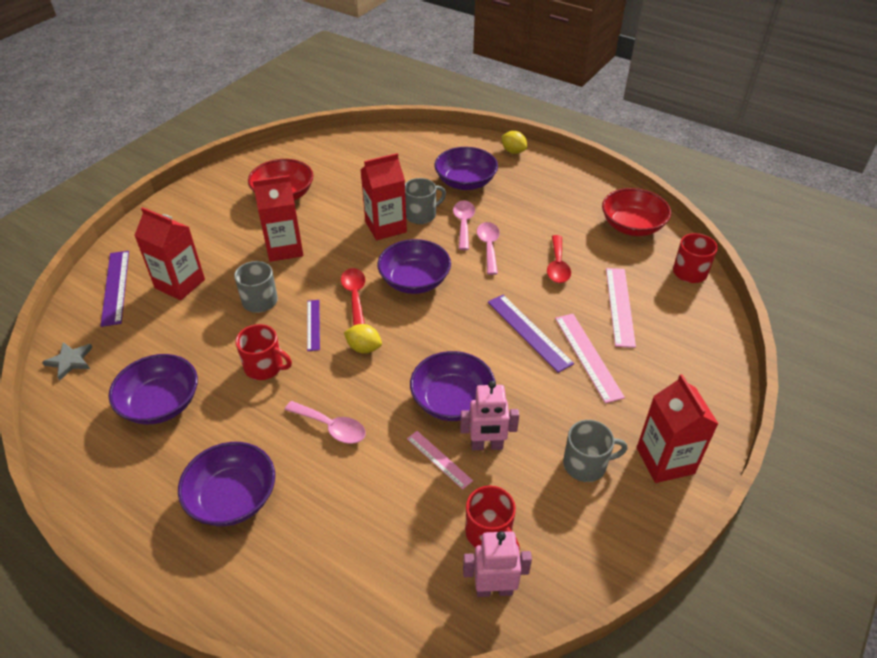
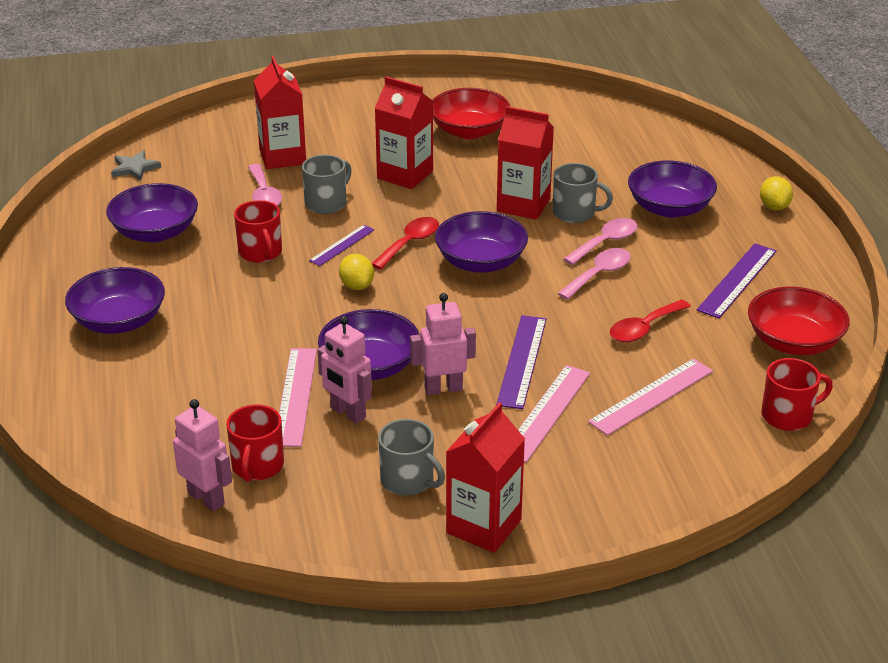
camera: 45 degrees right, 10 degrees down
purple ruler [101,251,129,327] -> purple ruler moved to [697,243,777,318]
pink spoon [285,401,366,444] -> pink spoon moved to [248,164,282,206]
pink ruler [407,431,473,490] -> pink ruler [279,348,317,447], size x1.62
none -> pink robot [410,293,476,395]

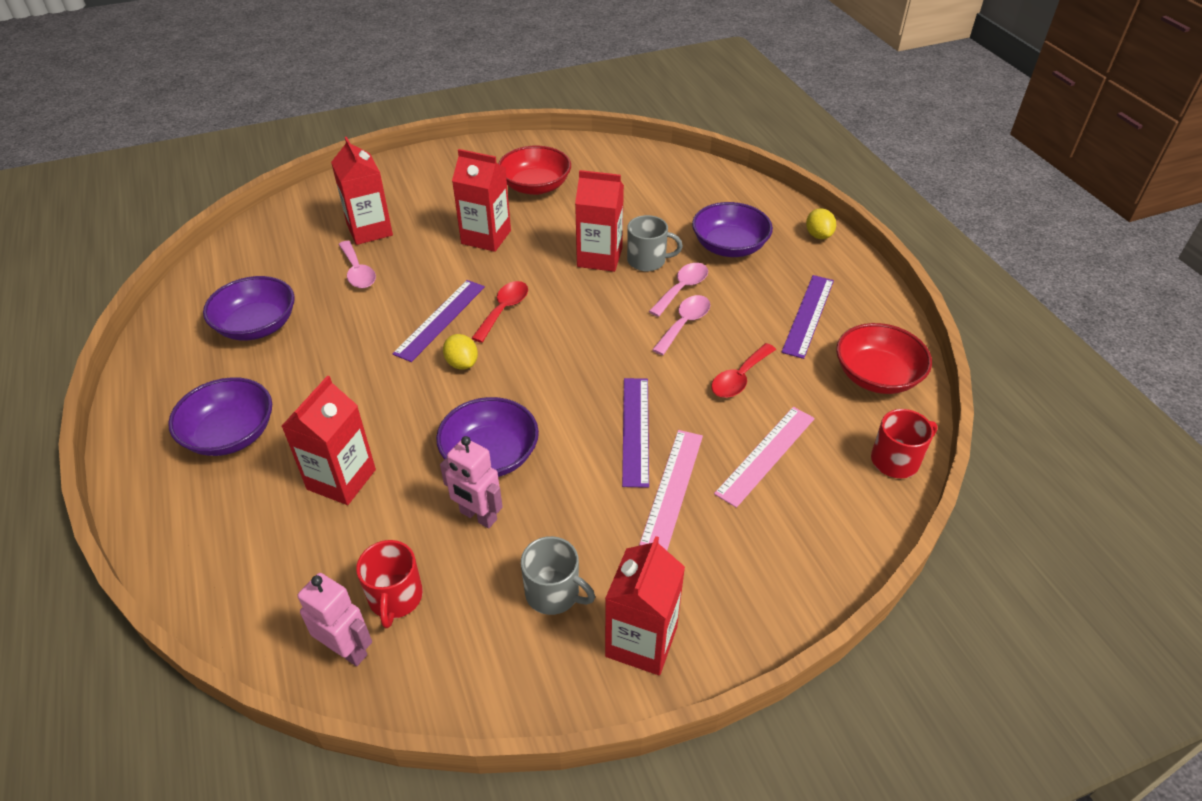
camera: 10 degrees left, 10 degrees up
grey star [111,150,161,181] -> none
red mug [234,200,282,263] -> none
pink ruler [279,348,317,447] -> none
grey mug [302,155,352,214] -> none
purple ruler [309,225,375,266] -> purple ruler [393,280,485,362], size x1.62
pink robot [410,293,476,395] -> none
purple bowl [435,211,528,273] -> none
none -> red carton [282,375,376,505]

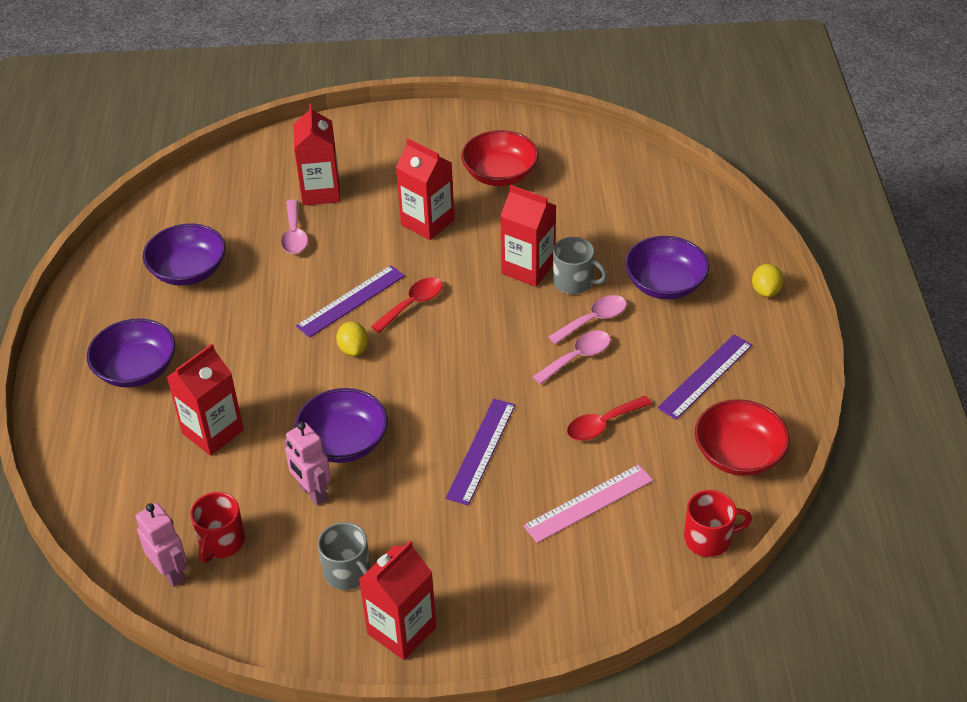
camera: 20 degrees right, 0 degrees up
pink ruler [639,430,703,550] -> none

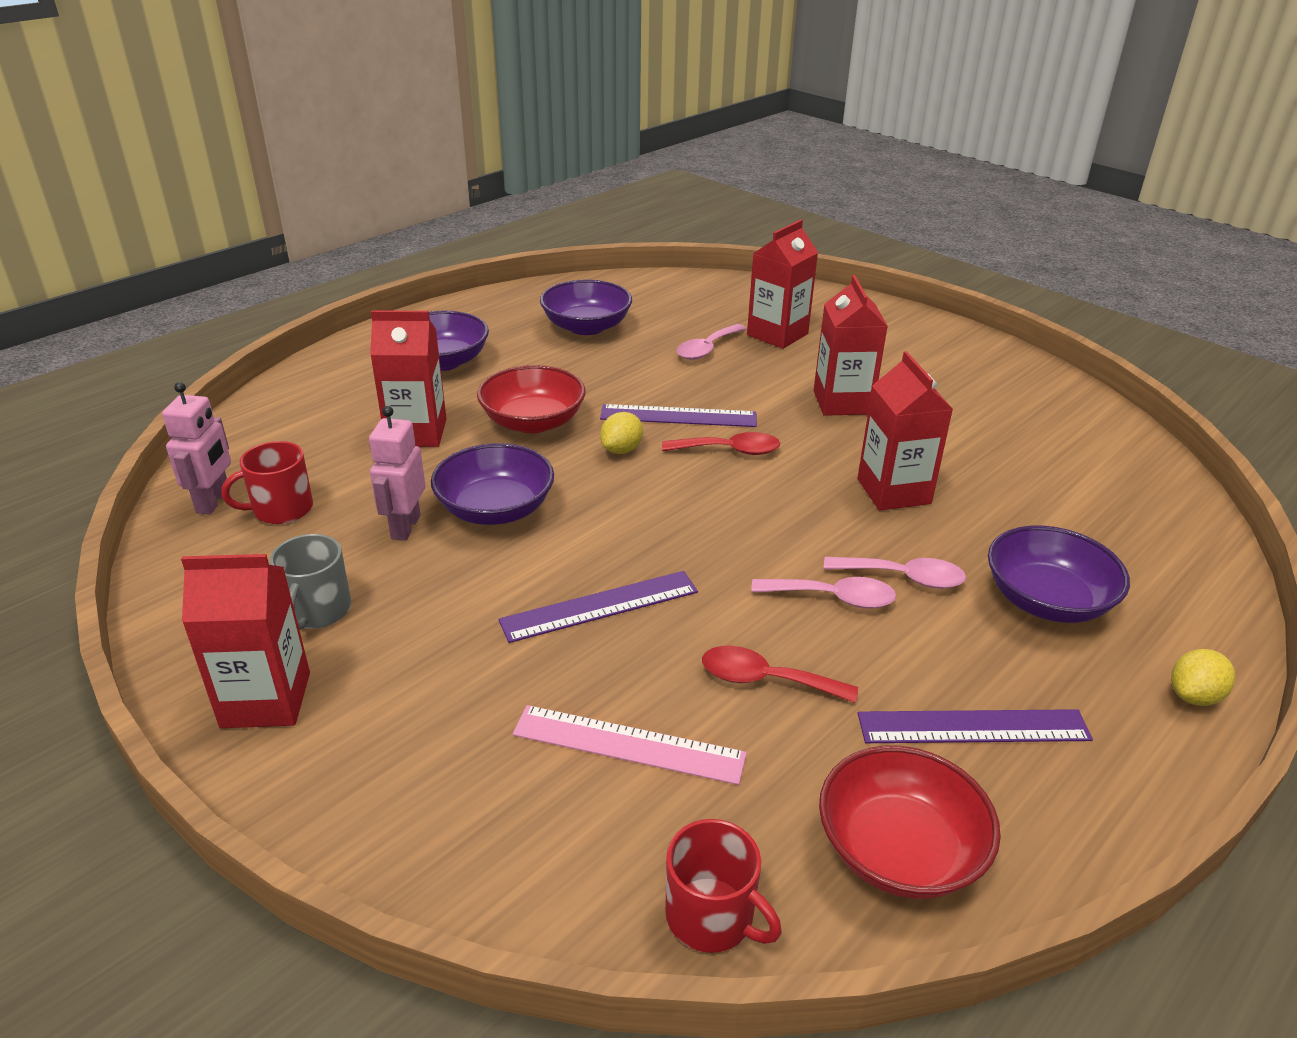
camera: 45 degrees right, 10 degrees down
red bowl [461,130,539,186] -> red bowl moved to [477,365,585,433]
grey mug [553,237,607,294] -> none

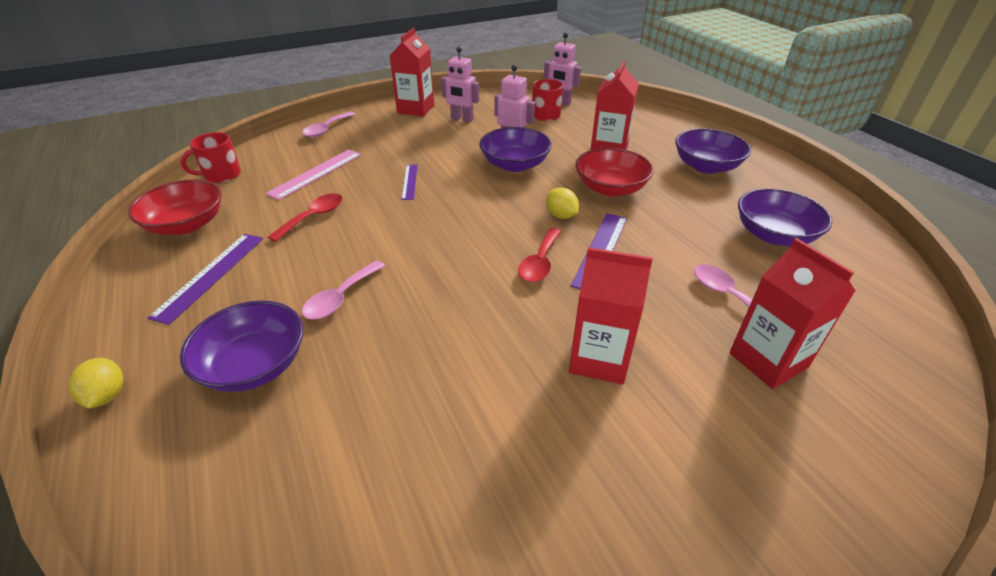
camera: 110 degrees right, 5 degrees up
grey mug [270,534,351,630] -> pink robot [441,47,479,123]
purple ruler [498,571,698,643] -> purple ruler [401,164,418,200], size x0.62
pink spoon [751,577,896,609] -> pink spoon moved to [302,111,355,137]
red carton [857,351,953,510] -> none

